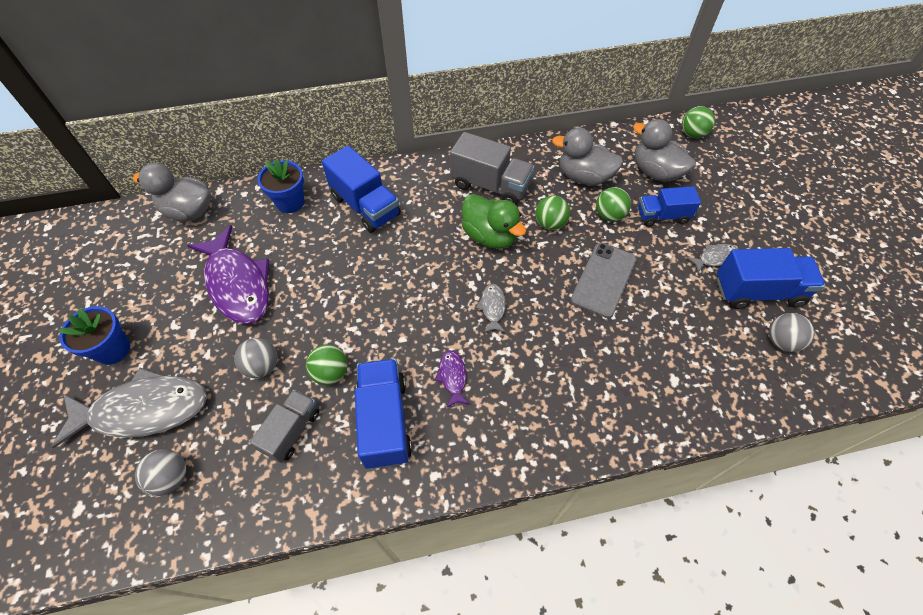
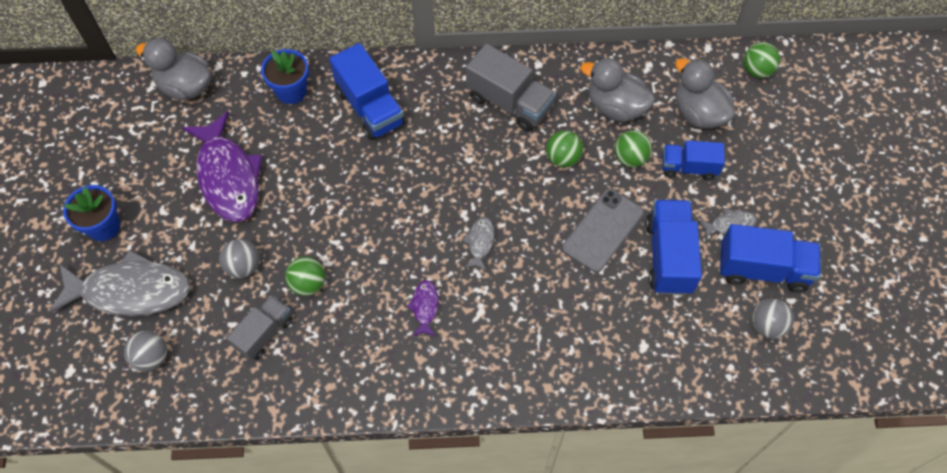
camera: 10 degrees right, 5 degrees up
blue truck [355,359,412,469] -> blue truck moved to [646,200,702,295]
green duck [462,194,526,249] -> none

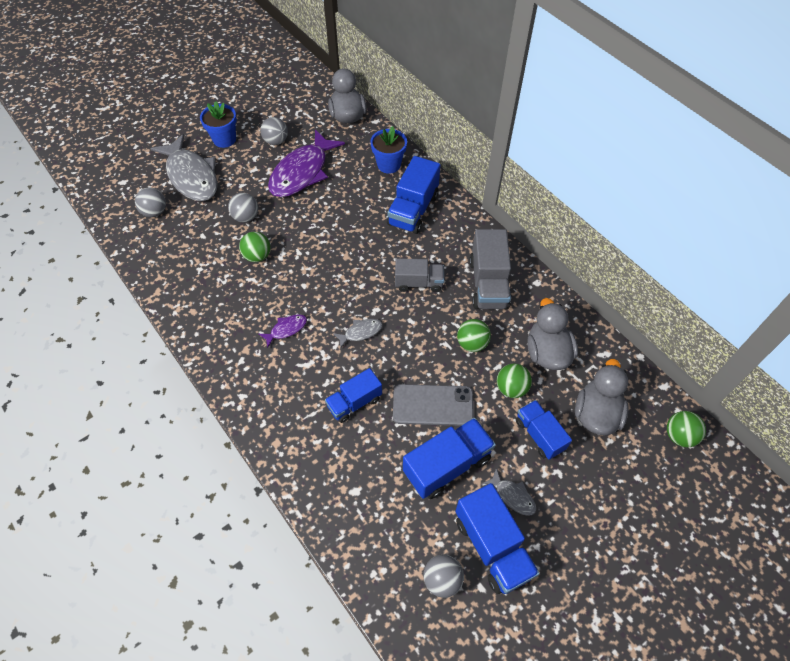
camera: 55 degrees right, 5 degrees down
grey truck [227,295,292,361] -> grey truck moved to [395,258,444,292]
none -> grey ball [260,117,288,145]
none -> blue truck [325,368,382,423]

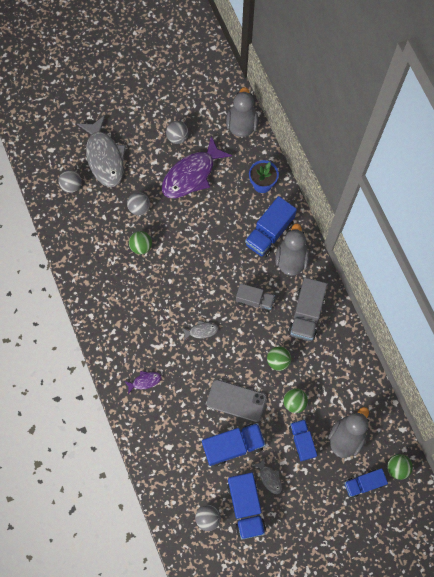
camera: 15 degrees right, 15 degrees up
blue flower pot [200,101,237,148] -> none
purple fish [259,314,307,348] -> purple fish moved to [124,371,161,394]
blue truck [325,368,382,423] -> blue truck moved to [344,468,388,498]
grey duck [527,298,578,370] -> grey duck moved to [275,223,309,276]

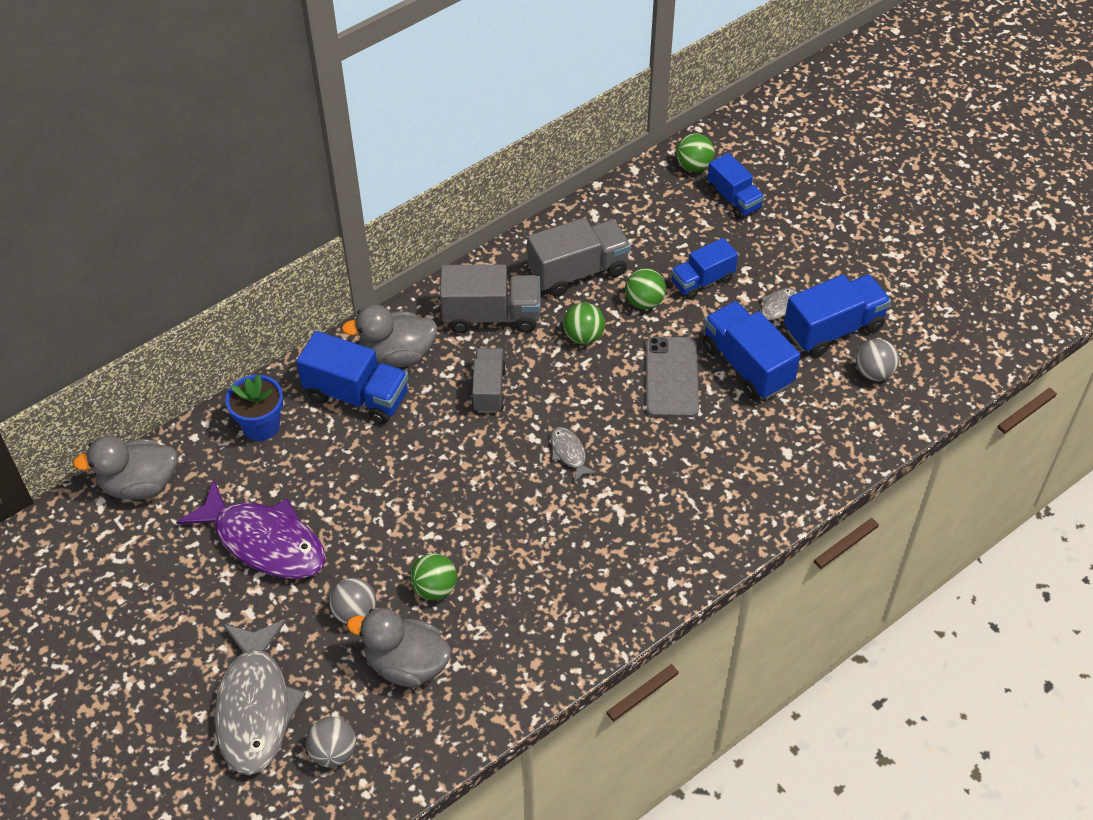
camera: 105 degrees left, 20 degrees down
grey fish [77,115,126,187] -> grey fish turned 120 degrees clockwise [214,619,306,775]
purple fish [124,371,161,394] -> none
grey ball [166,121,188,144] -> none
grey duck [328,407,369,458] -> grey duck moved to [347,608,451,688]
none -> grey truck [527,218,631,297]

